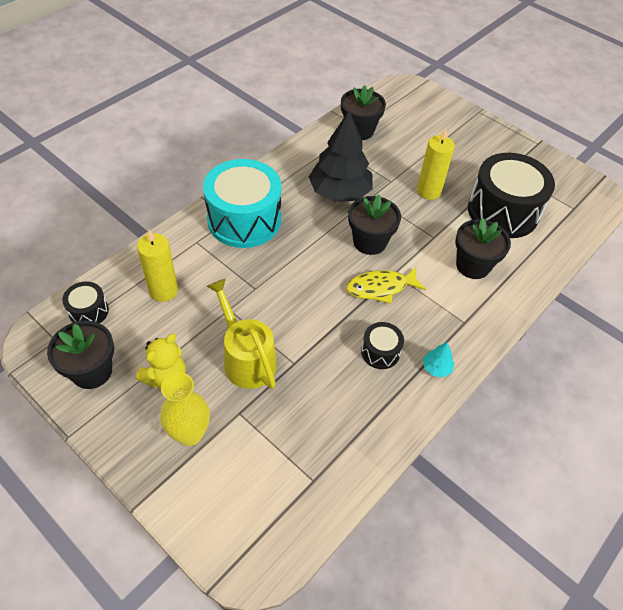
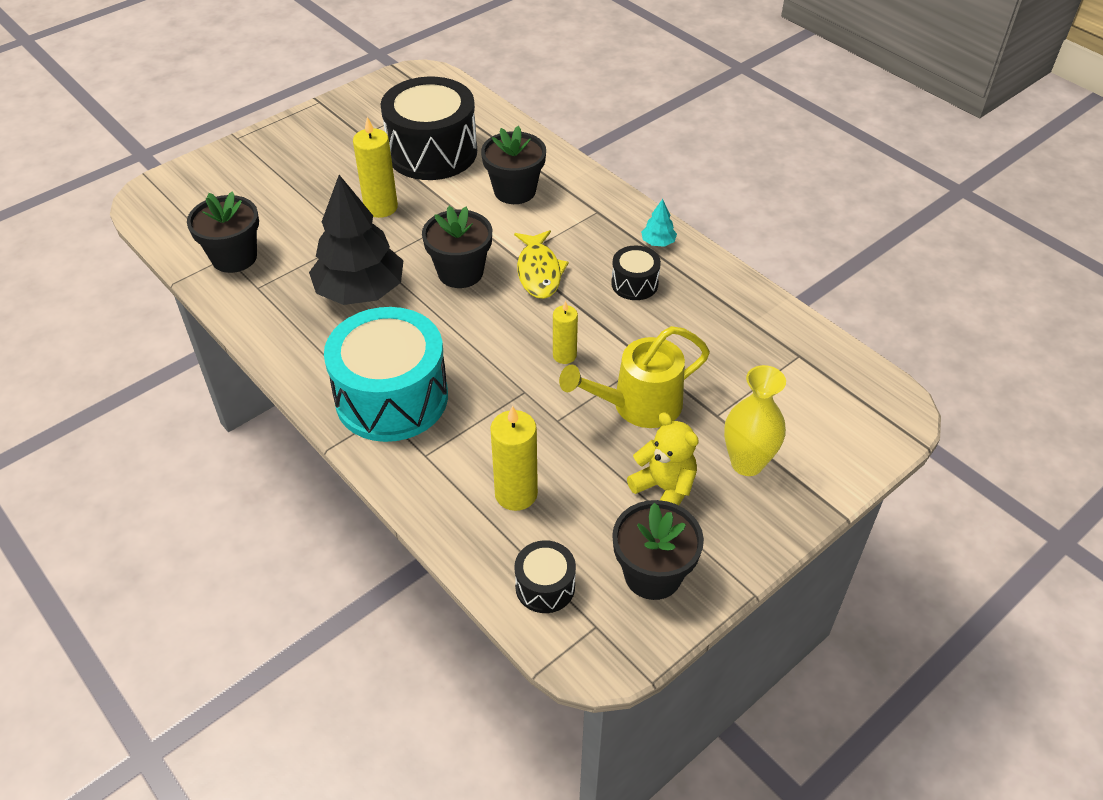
camera: 80 degrees left, 5 degrees down
none -> yellow candle [553,301,578,364]

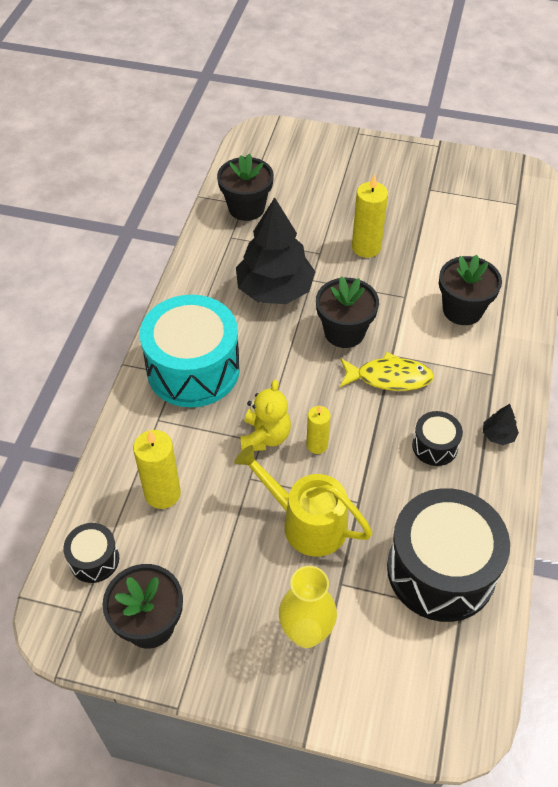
camera: 55 degrees right, 5 degrees up
black drum [380,77,477,180] -> black drum moved to [387,488,510,622]
yellow fish [514,230,569,299] -> yellow fish turned 135 degrees counterclockwise [340,352,434,391]
yellow teddy bear [627,412,699,505] -> yellow teddy bear moved to [240,380,291,451]
turquoise tree [641,199,677,247] -> black tree [483,404,519,445]

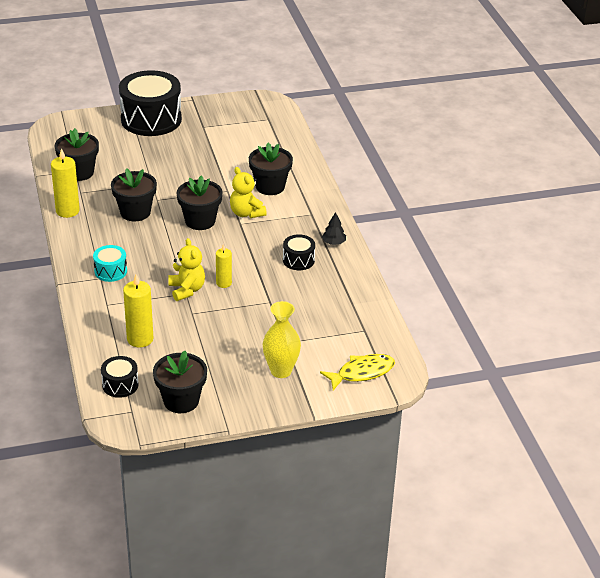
camera: 30 degrees left, 15 degrees down
turquoise drum [140,295,240,407] -> turquoise drum [93,245,127,282], size x0.46
yellow watering can [234,445,373,557] -> none
black tree [236,197,315,304] -> black flower pot [111,168,157,221]
yellow fish [340,352,434,391] -> yellow fish moved to [320,354,395,390]
yellow candle [352,174,388,258] -> yellow candle moved to [51,148,80,218]
black drum [387,488,510,622] -> black drum moved to [119,70,182,136]
none -> yellow teddy bear [230,167,267,218]

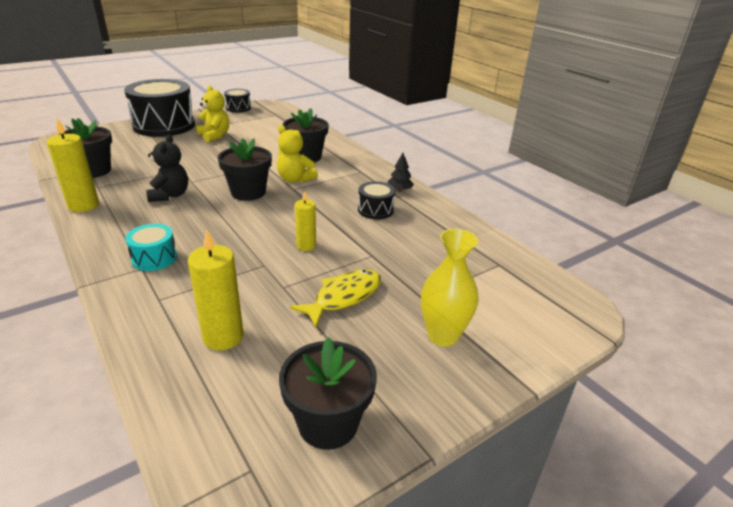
camera: 20 degrees left, 5 degrees down
black drum [101,356,138,398] -> black drum moved to [224,89,251,113]
black flower pot [111,168,157,221] -> black teddy bear [146,134,188,202]
yellow teddy bear [168,238,205,301] -> yellow teddy bear moved to [196,85,229,142]
yellow fish [320,354,395,390] -> yellow fish moved to [290,269,381,327]

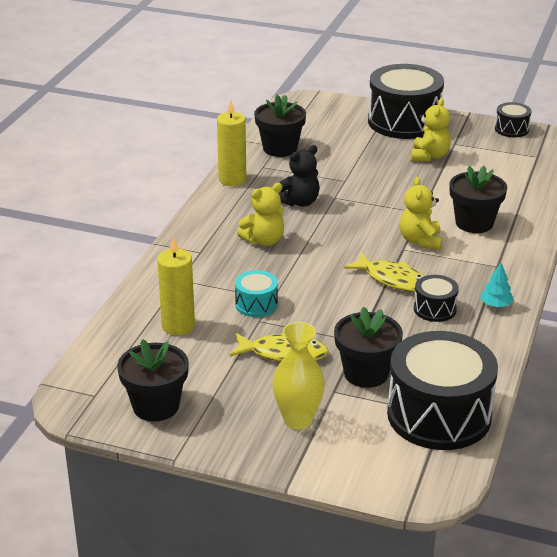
camera: 55 degrees right, 0 degrees up
turquoise drum [125,224,177,271] -> turquoise drum moved to [235,270,278,317]
black flower pot [218,138,272,201] -> black flower pot moved to [334,306,403,388]
yellow candle [295,191,316,251] -> none
black tree [388,153,414,192] -> turquoise tree [480,263,514,307]
none -> yellow teddy bear [237,183,284,246]
none -> yellow fish [344,253,424,292]
none -> black drum [387,331,498,450]

